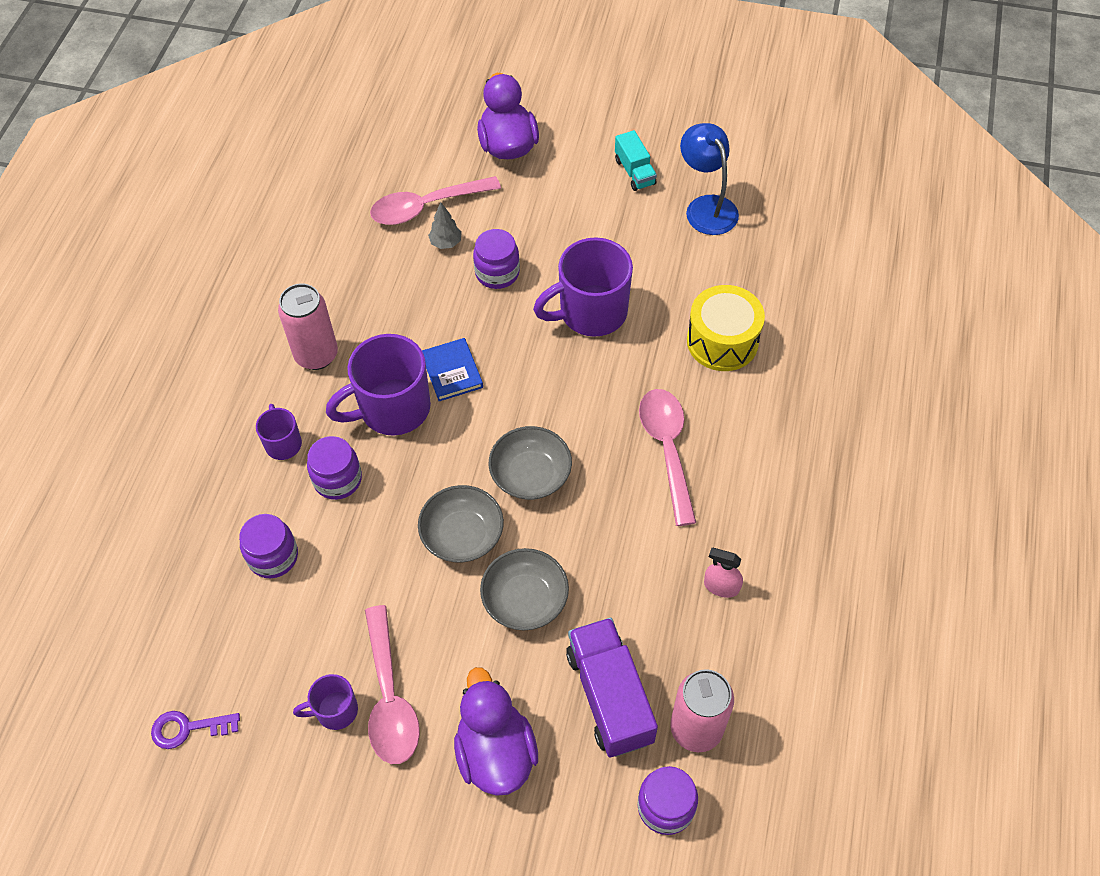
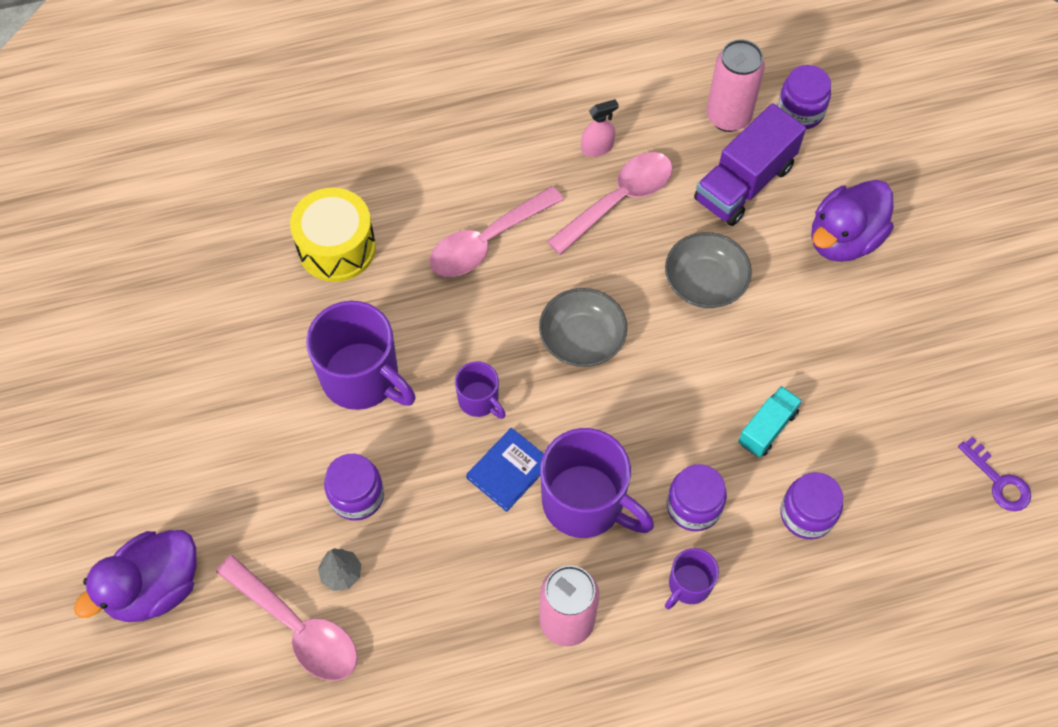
camera: 120 degrees left, 5 degrees up
purple mug [293,674,358,730] -> purple mug moved to [455,361,506,419]
pink spoon [365,605,420,764] -> pink spoon moved to [547,152,673,255]
grey bowl [418,485,504,562] -> none
turquoise truck [615,130,657,191] -> turquoise truck moved to [738,386,802,457]
blue lamp [680,123,739,235] -> none
pink spray bottle [704,548,743,598] -> pink spray bottle turned 105 degrees counterclockwise [581,99,619,157]

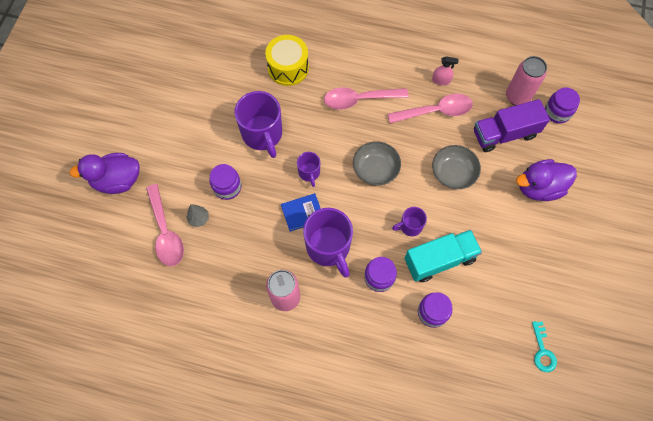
camera: 30 degrees right, 5 degrees up
purple mug [665,548,719,609] -> purple mug moved to [392,207,427,236]
turquoise truck [738,386,802,457] -> turquoise truck [404,230,482,282], size x1.76
purple key [958,437,1031,511] -> turquoise key [532,321,557,372]

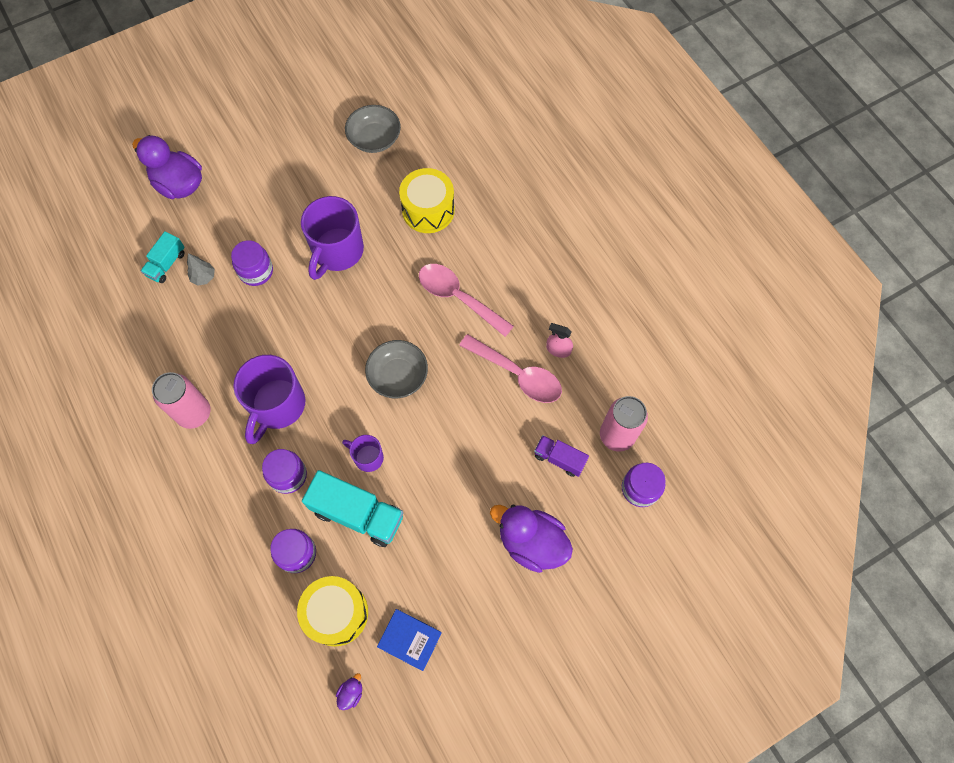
camera: 45 degrees right, 0 degrees up
pink spoon [146,184,184,266] -> turquoise truck [141,231,185,283]
blue book [281,193,321,232] -> blue book moved to [377,609,442,671]
purple mug [297,152,320,187] -> none
pink spray bottle [432,56,458,85] -> pink spray bottle turned 150 degrees clockwise [546,323,573,358]
grey bowl [432,145,481,189] -> grey bowl moved to [345,105,401,153]
purple truck [474,99,550,152] -> purple truck [534,435,589,477], size x0.57
turquoise key [532,321,557,372] -> purple duck [336,673,362,710]
none -> yellow drum [297,576,368,646]

